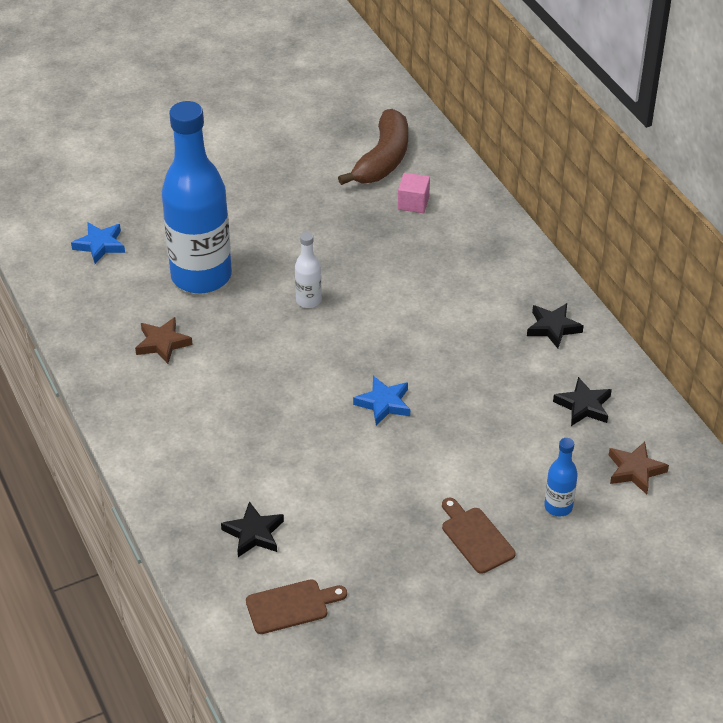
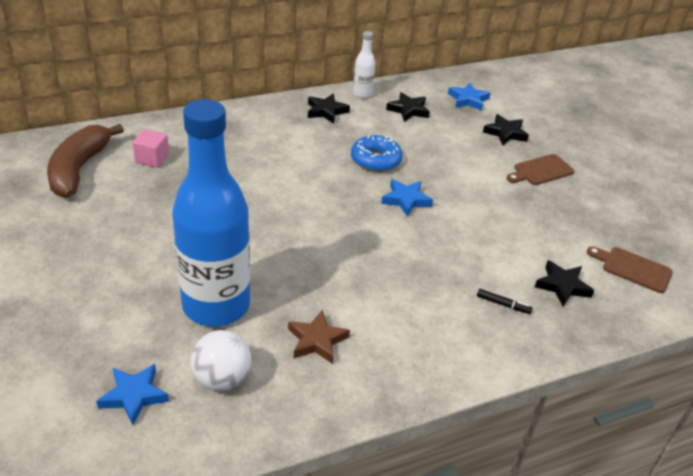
camera: 90 degrees left, 5 degrees down
brown cutting board [246,579,347,634] -> brown cutting board turned 45 degrees counterclockwise [587,246,673,293]
white bottle [295,232,321,308] -> white bottle moved to [353,31,375,98]
brown banana [338,109,408,185] -> brown banana turned 105 degrees counterclockwise [47,124,124,198]
blue bottle [544,438,578,516] -> black star [483,114,529,145]
brown star [609,442,669,494] -> blue star [448,83,490,111]
none -> white ball [190,330,251,391]
none -> blue donut [351,135,402,172]
none -> black marker [477,289,533,314]

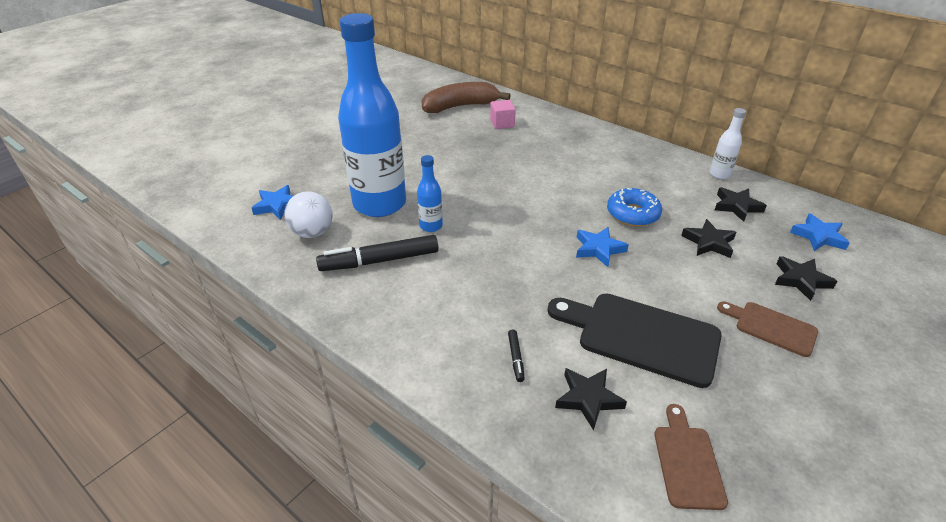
camera: 65 degrees right, 0 degrees up
brown star [288,310,350,364] -> black marker [316,235,438,271]
black star [308,94,350,124] -> black star moved to [681,219,736,258]
none -> blue bottle [417,155,443,232]
none -> black cutting board [547,294,722,388]

